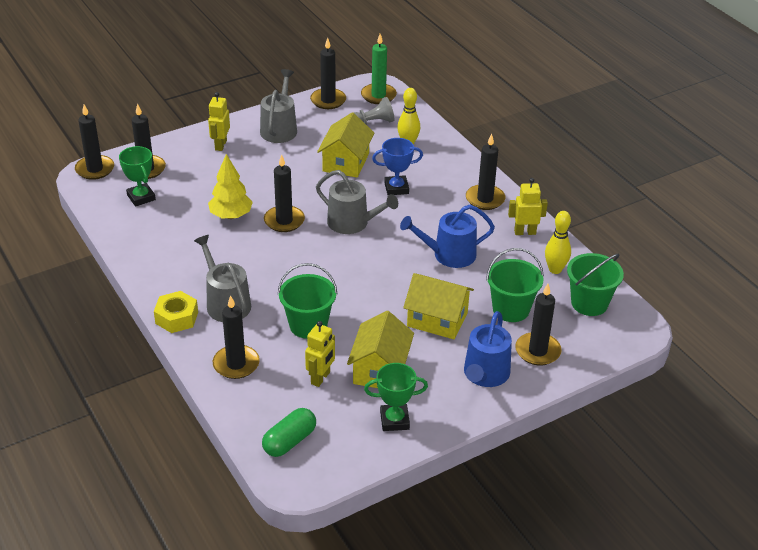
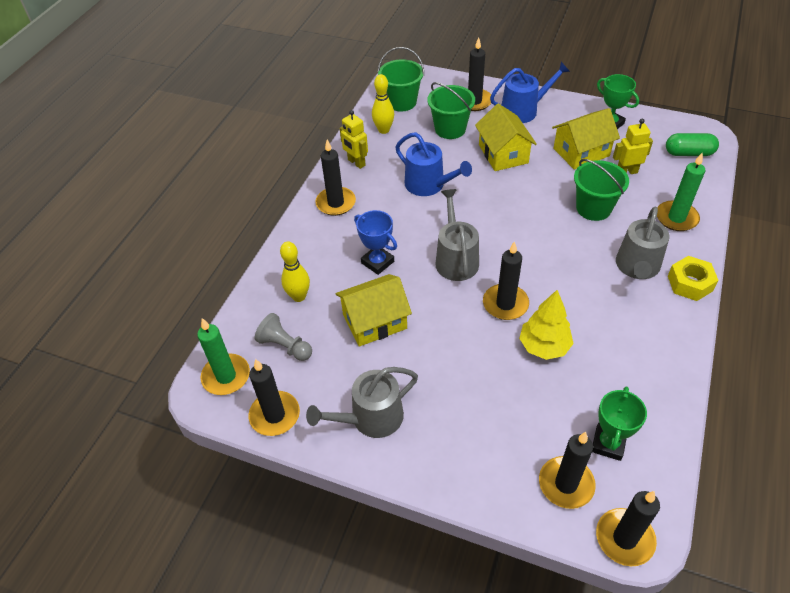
camera: 125 degrees left, 10 degrees up
yellow robot [208,92,230,151] -> none
black candle [213,295,260,379] -> green candle [657,152,705,231]

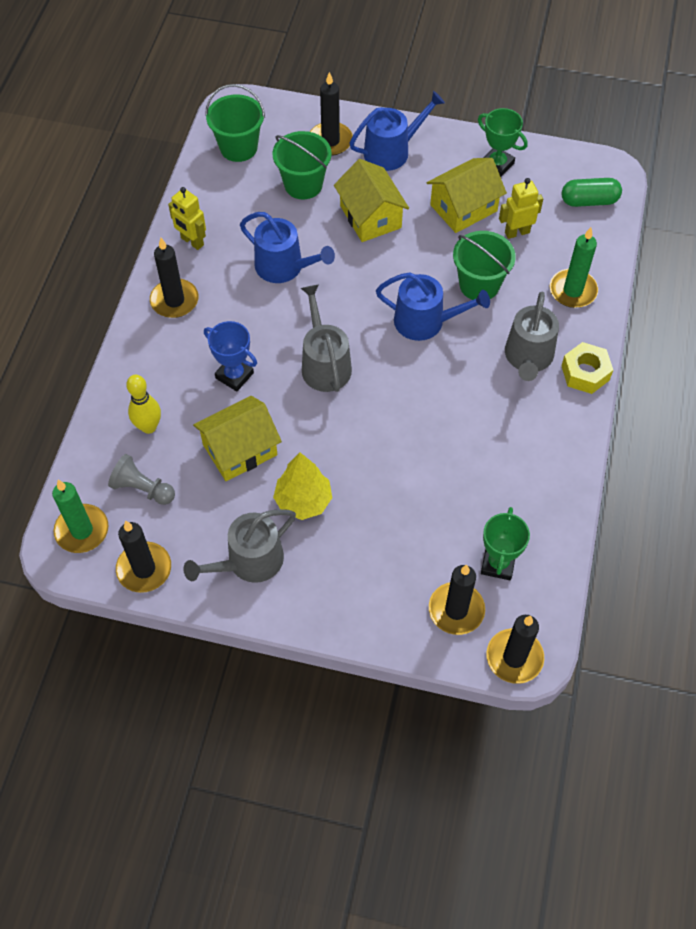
camera: 10 degrees left, 10 degrees up
yellow bowling pin [372,74,394,134] -> none
black candle [483,241,529,320] -> none
yellow tree [519,290,574,360] -> yellow tree moved to [273,453,332,520]
none -> blue watering can [376,272,490,341]

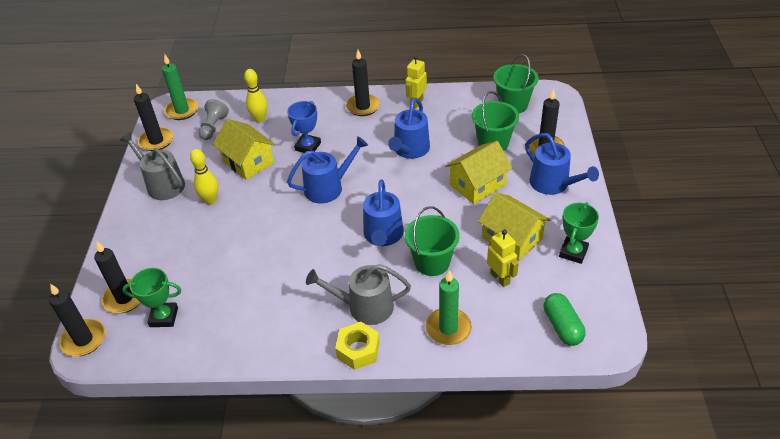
camera: 80 degrees right, 15 degrees down
yellow tree [273,453,332,520] -> yellow bowling pin [190,149,218,204]
grey watering can [301,285,352,392] -> blue watering can [287,136,368,203]

